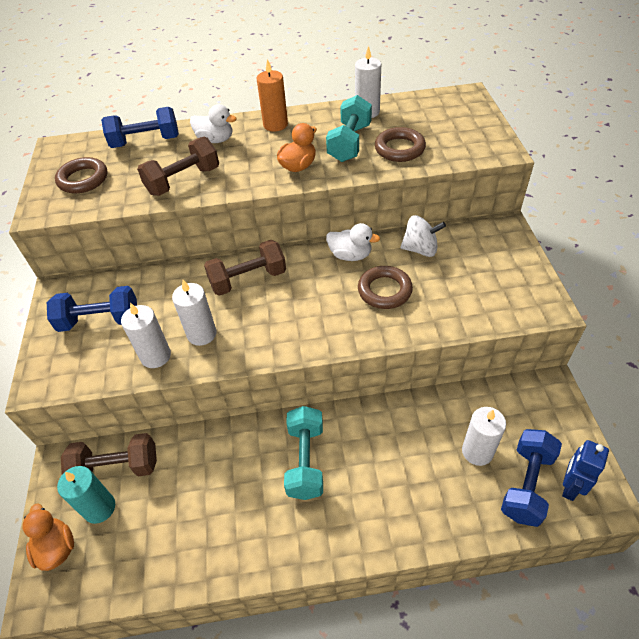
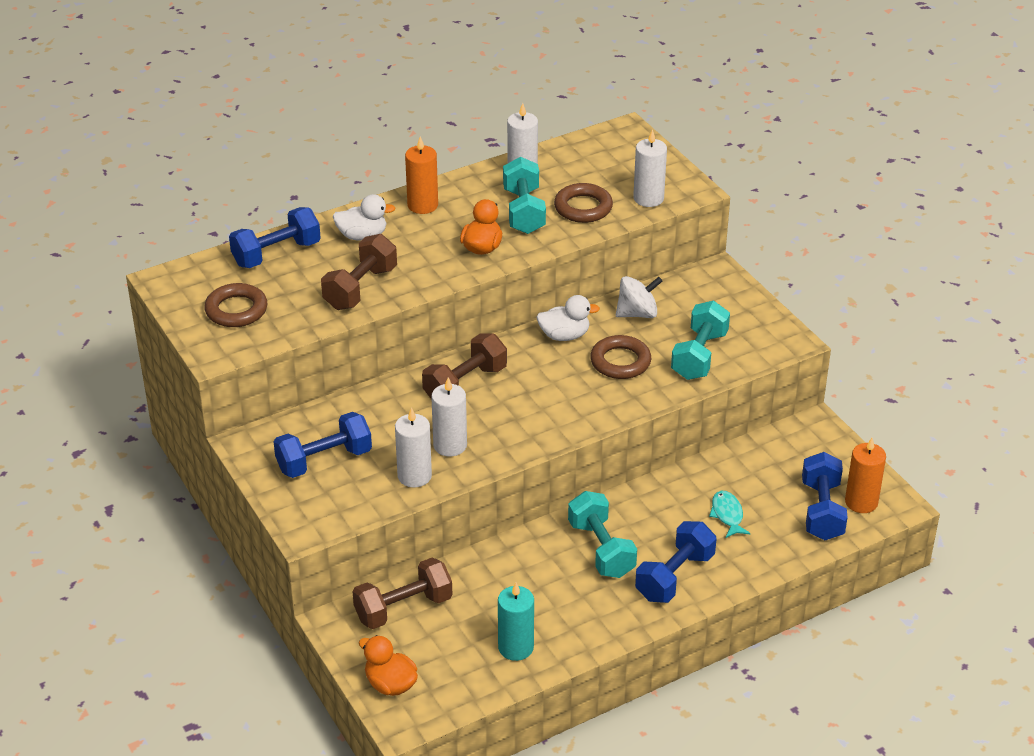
camera: 25 degrees left, 10 degrees down
turquoise candle [57,466,115,524] -> turquoise candle moved to [498,583,534,661]
white candle [462,407,506,466] -> white candle moved to [633,129,667,207]
blue robot [562,440,609,501] -> orange candle [845,438,886,513]
none -> blue dumbbell [635,521,717,603]
none -> turquoise dumbbell [671,301,730,380]
none -> turquoise fish [709,491,751,538]

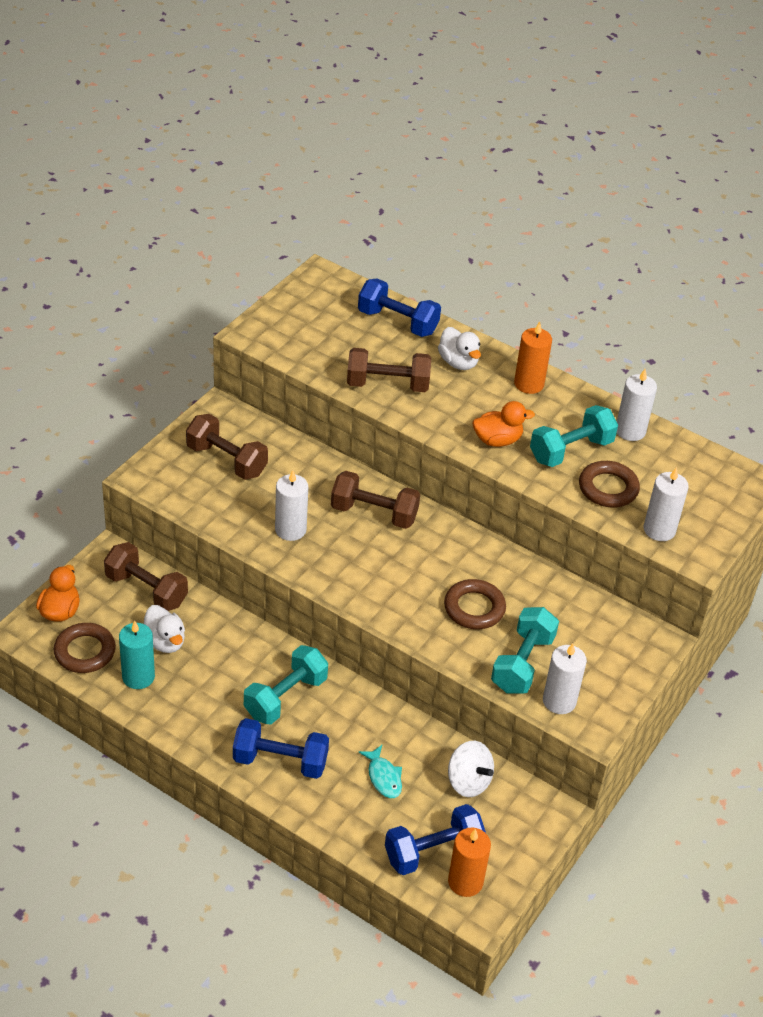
camera: 60 degrees right, 5 degrees up
brown ring [204,283,268,327] -> brown ring moved to [54,623,116,673]
blue dumbbell [274,412,372,478] -> brown dumbbell [186,414,268,480]
white candle [395,407,432,487] -> white candle moved to [543,643,587,714]
white duck [536,295,600,341] -> white duck moved to [144,605,185,653]
white spinning top [616,276,662,318] -> white spinning top moved to [448,741,494,797]
turquoise dumbbell [671,301,730,380] -> turquoise dumbbell turned 60 degrees counterclockwise [491,607,559,694]
turquoise fish [709,491,751,538] -> turquoise fish turned 105 degrees clockwise [359,745,402,798]

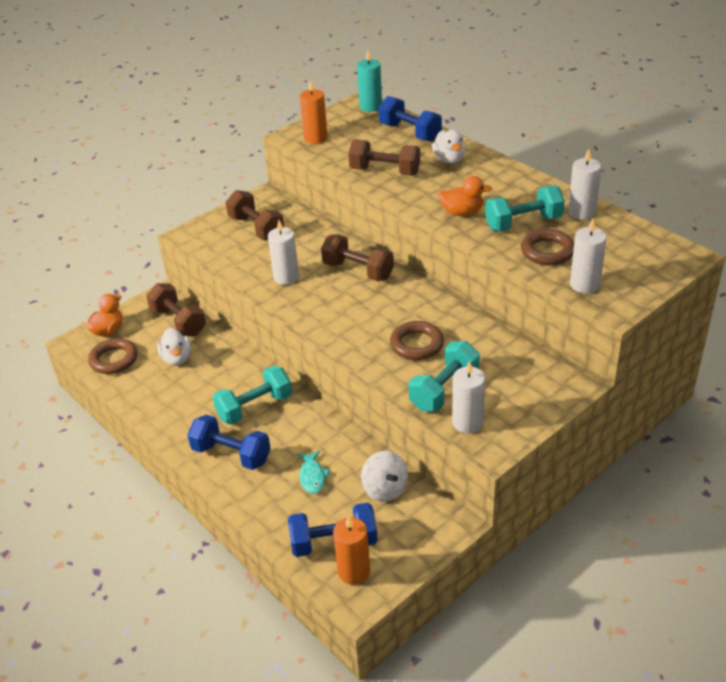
camera: 20 degrees right, 5 degrees down
turquoise candle [119,621,155,689] -> turquoise candle moved to [357,50,382,112]
orange candle [514,321,552,394] -> orange candle moved to [300,80,328,144]

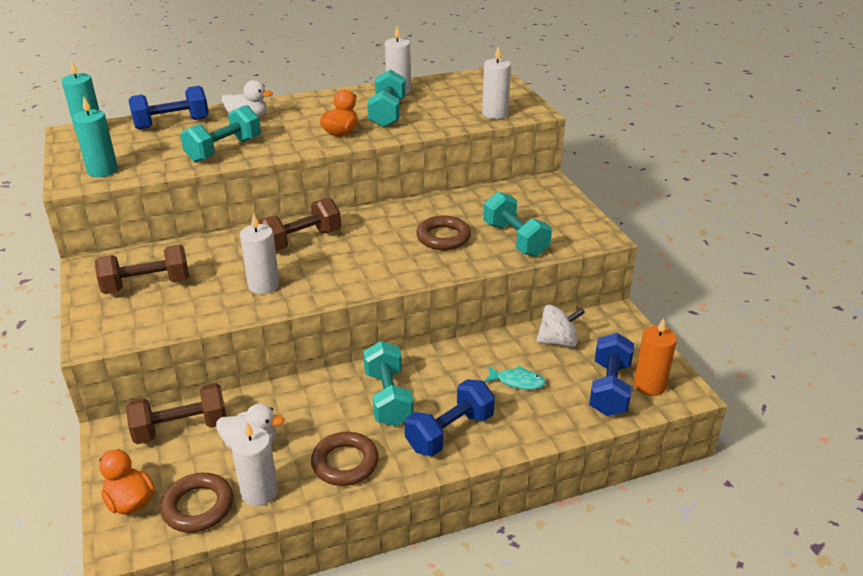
camera: 70 degrees left, 5 degrees down
orange candle [300,80,328,144] -> turquoise candle [73,96,118,177]
brown dumbbell [348,139,420,175] -> turquoise dumbbell [180,105,261,163]
white candle [452,361,485,433] -> white candle moved to [231,422,278,506]
brown ring [521,229,574,265] -> brown ring moved to [311,432,379,486]

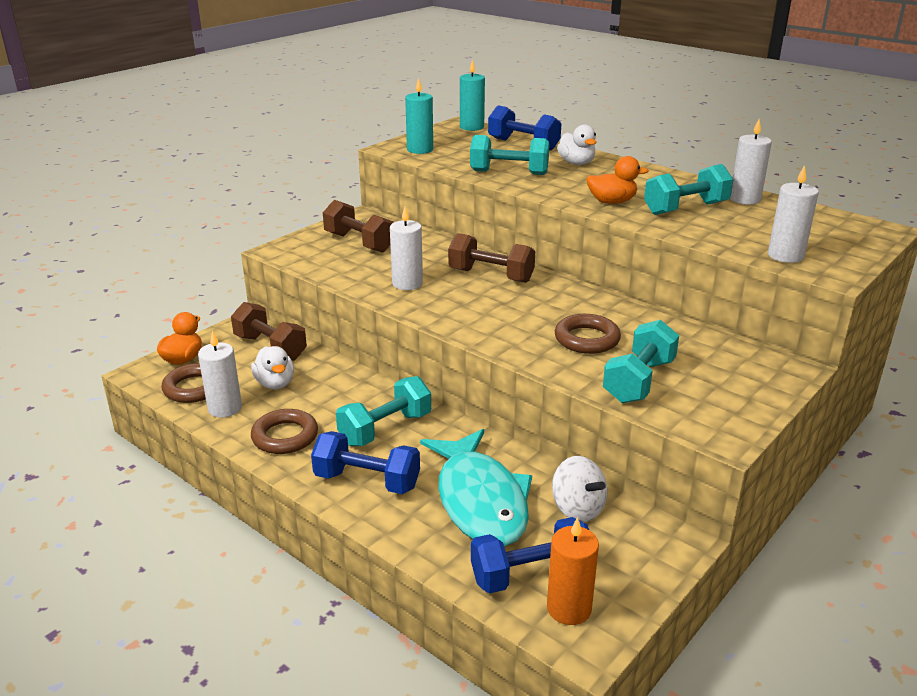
camera: 60 degrees right, 5 degrees down
turquoise fish [484,366,546,390] -> turquoise fish [420,429,532,547], size x2.43

